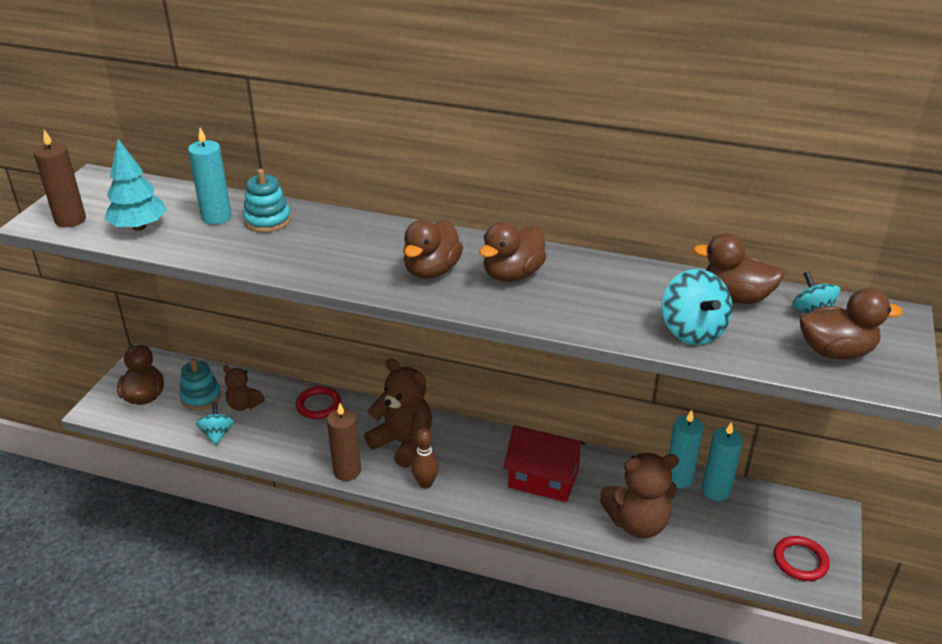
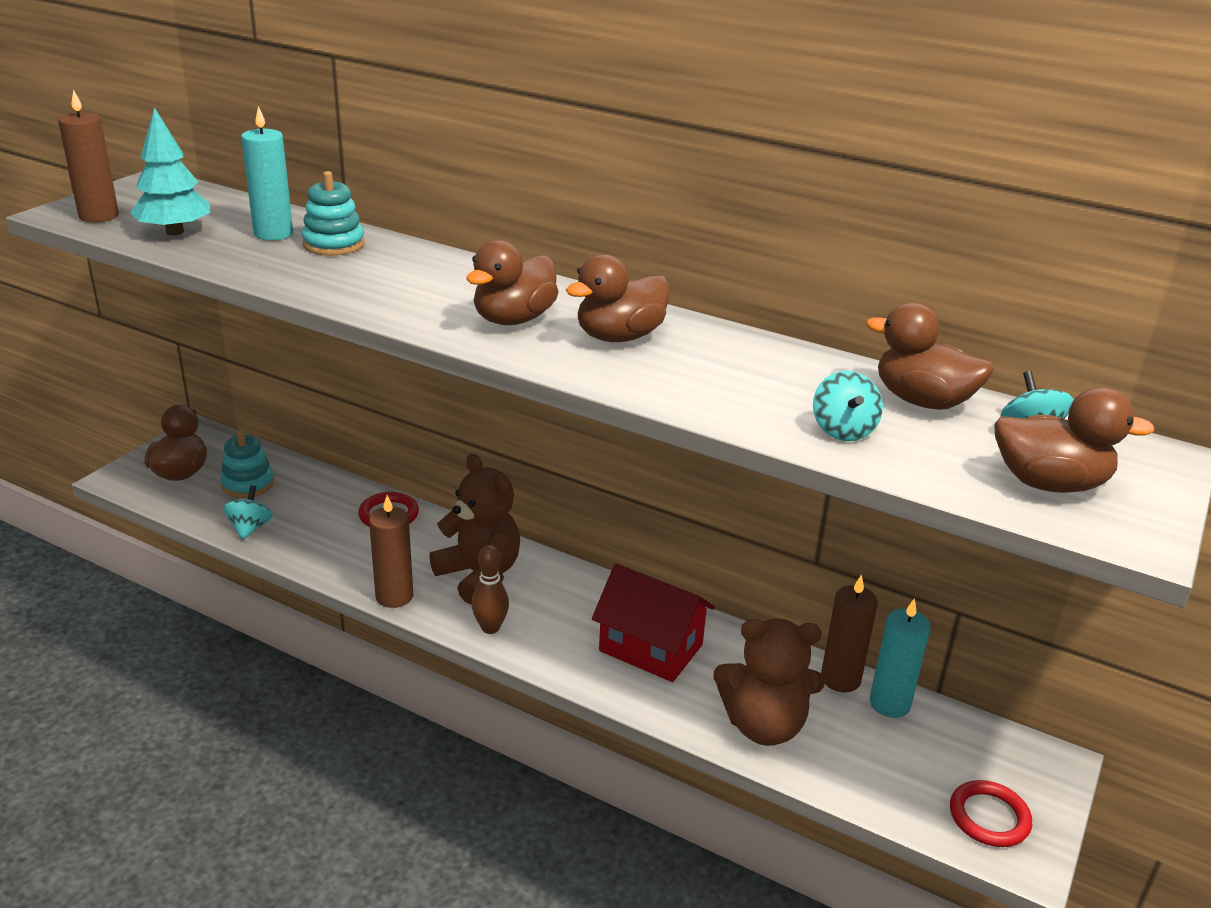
camera: 10 degrees right, 5 degrees down
brown teddy bear [223,365,265,411] -> none
turquoise spinning top [661,269,732,345] -> turquoise spinning top [813,371,883,441], size x0.65
turquoise candle [669,410,704,488] -> brown candle [821,574,878,692]

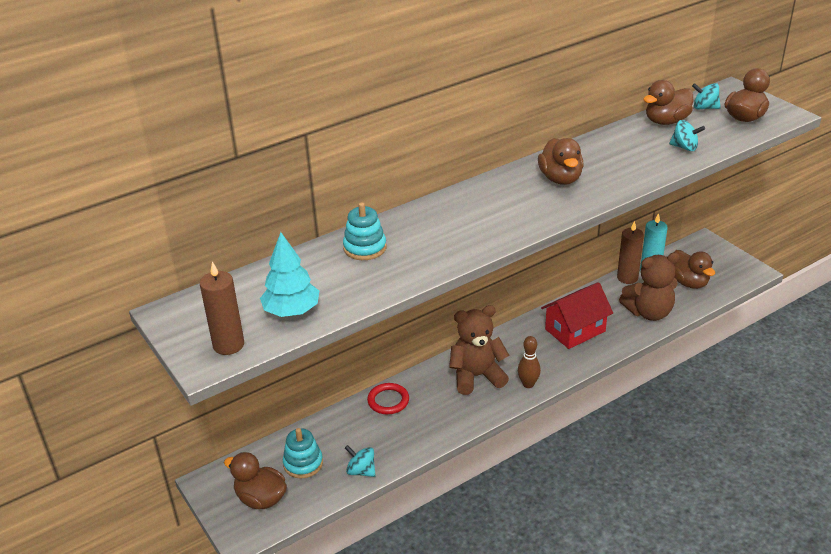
camera: 60 degrees left, 5 degrees up
turquoise candle [241,106,293,240] -> none
brown candle [369,495,413,608] -> none
brown duck [466,240,559,325] -> brown duck moved to [674,250,715,289]
brown teddy bear [713,619,824,746] -> brown teddy bear turned 45 degrees clockwise [619,252,680,321]
red ring [950,780,1032,847] -> none

